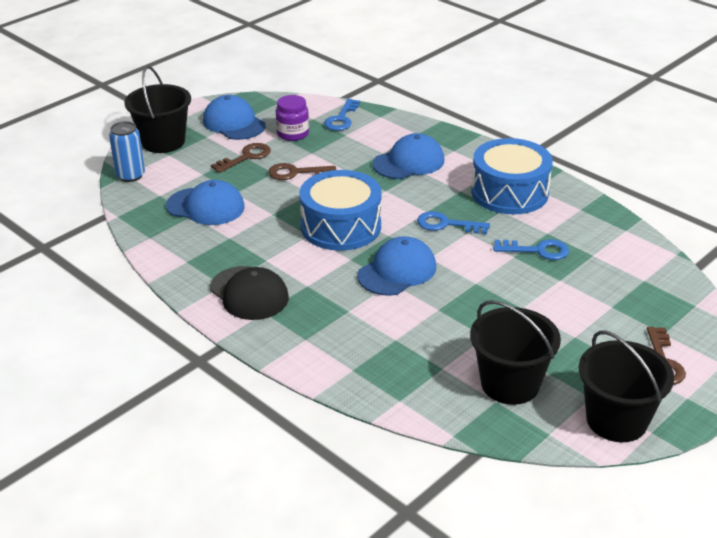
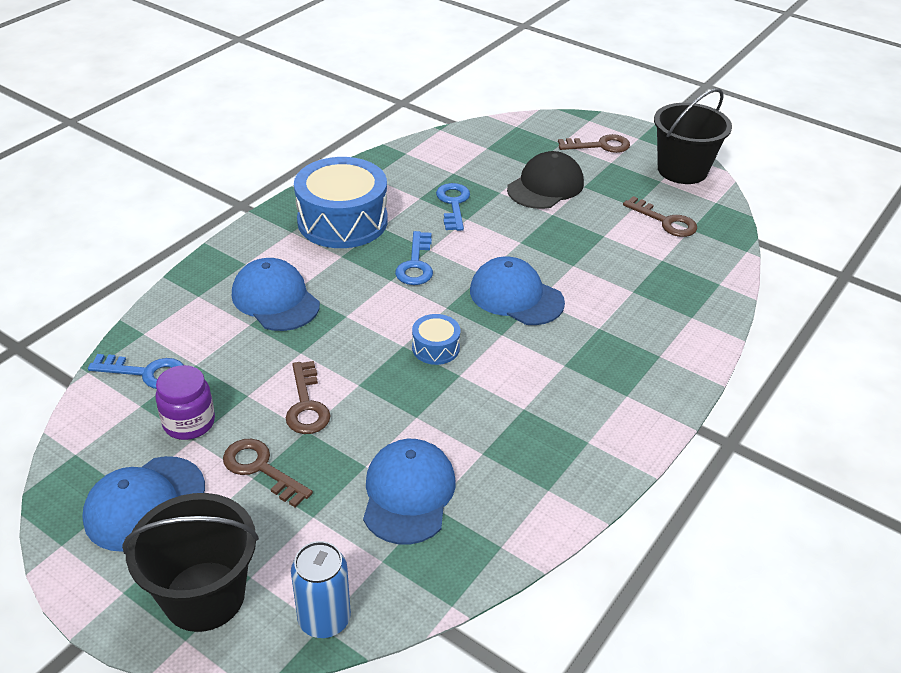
camera: 100 degrees left, 5 degrees up
black cap [210,266,289,320] -> black cap moved to [507,151,584,209]
blue drum [299,170,382,251] -> blue drum [412,314,460,365], size x0.46
black bucket [470,300,561,405] -> brown key [623,196,697,237]

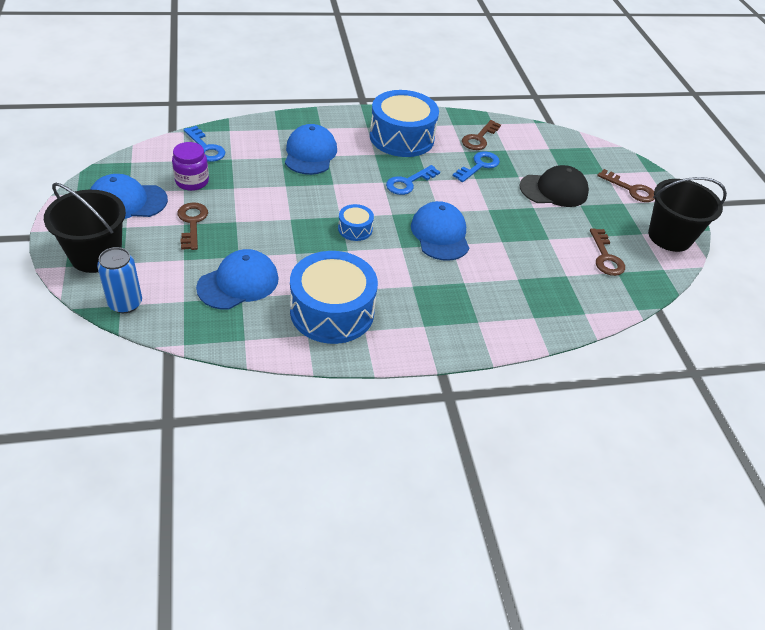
camera: 40 degrees right, 5 degrees up
brown key [286,361,331,434] -> brown key moved to [462,120,501,150]
none -> blue drum [290,251,378,344]

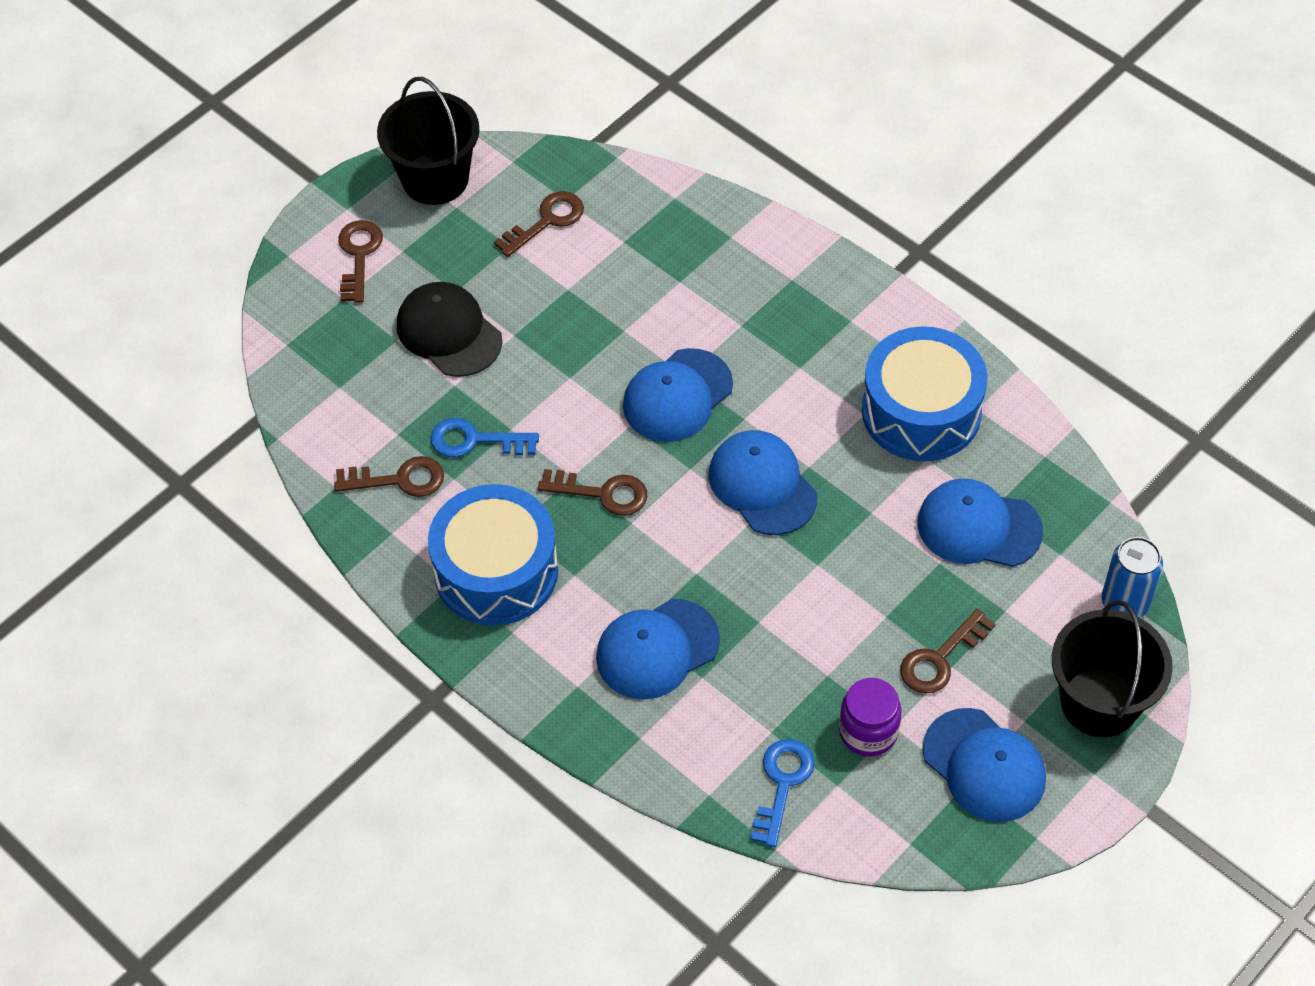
camera: 120 degrees left, 10 degrees up
blue drum [338,204,374,241] -> blue cap [708,430,817,535]
blue key [386,165,440,195] -> brown key [538,469,647,516]

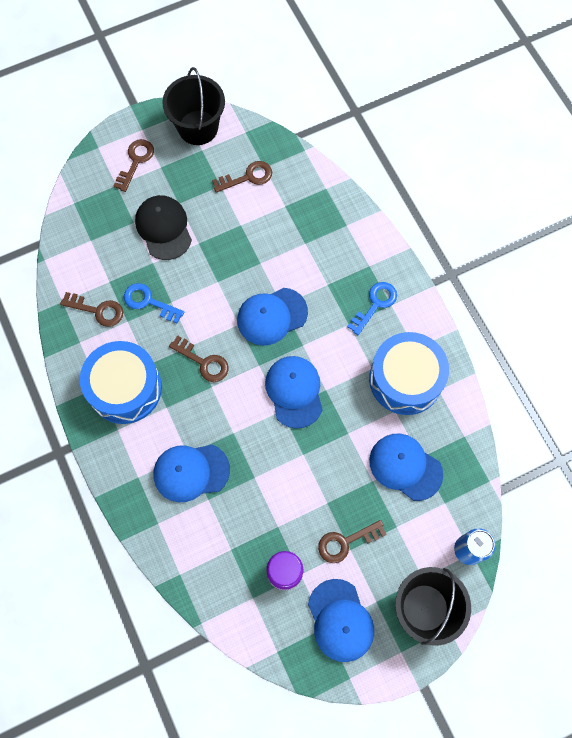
camera: 20 degrees right, 15 degrees up
blue key [751,739,815,848] -> blue key moved to [347,282,397,335]

